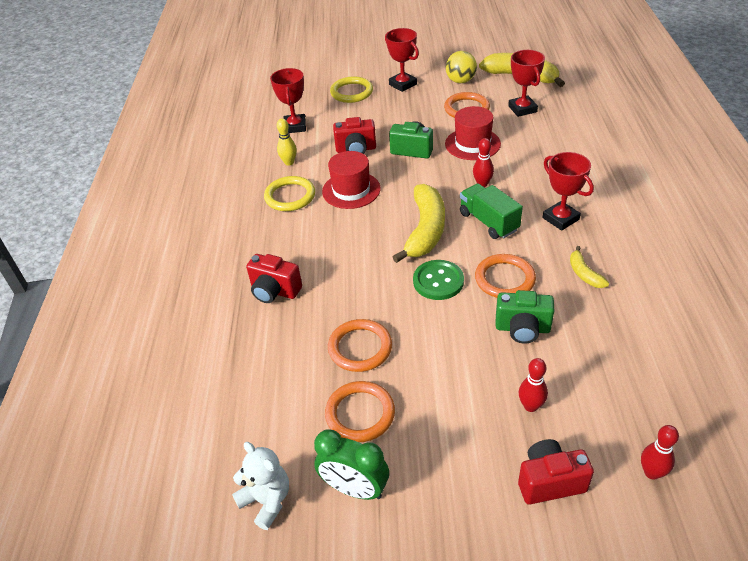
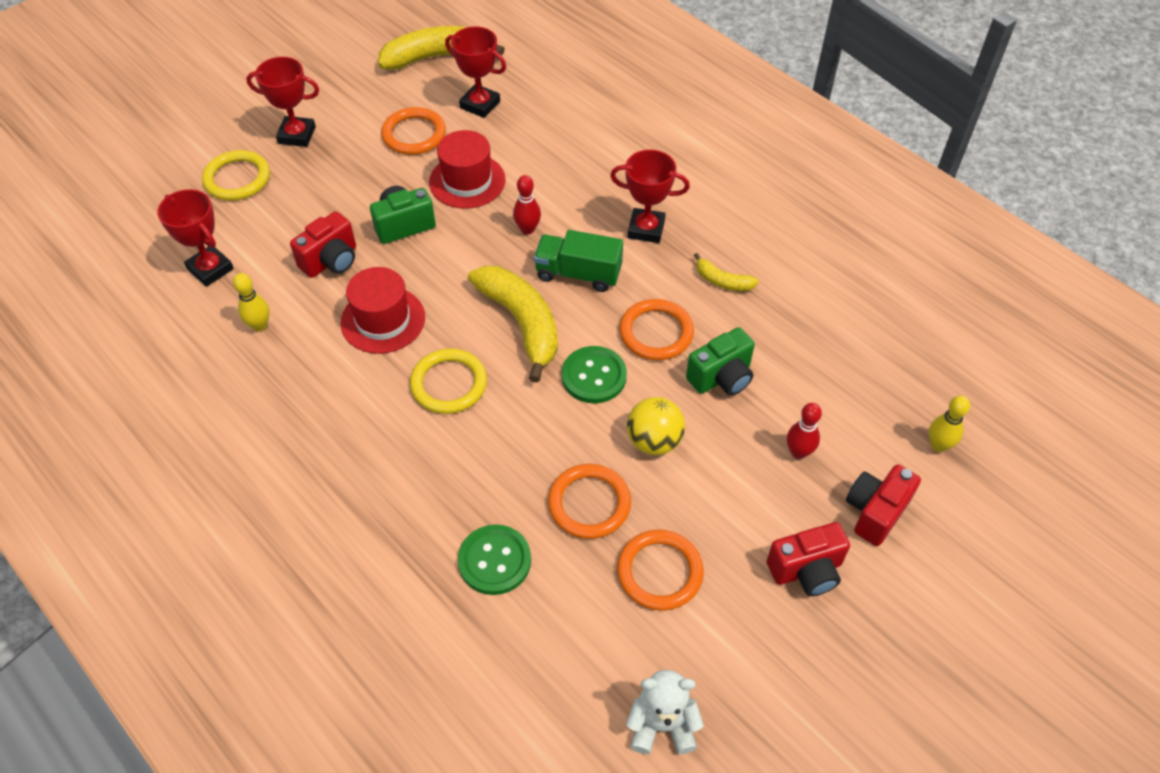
camera: 45 degrees left, 10 degrees up
red camera [246,254,302,303] -> red camera moved to [767,522,850,596]
yellow ring [264,176,315,211] -> yellow ring moved to [410,348,487,414]
green clock [314,429,389,500] -> none
yellow ball [446,51,477,83] -> yellow ball moved to [627,397,685,455]
red bowling pin [641,425,679,480] -> yellow bowling pin [929,396,970,452]
none -> green button [458,524,531,595]

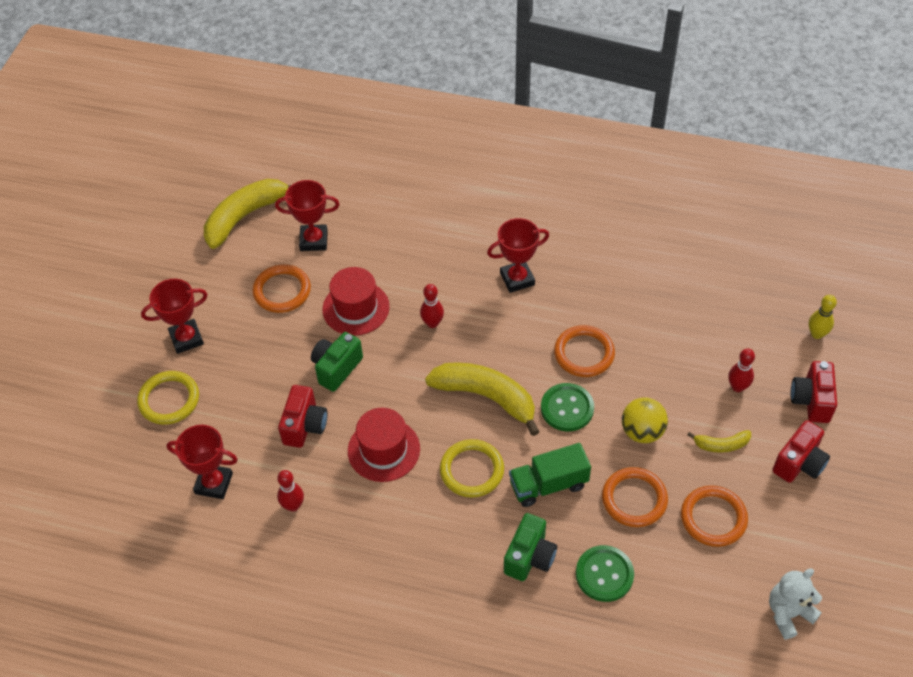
camera: 30 degrees left, 0 degrees up
yellow bowling pin [233,273,269,331] -> red bowling pin [277,470,304,512]
green truck [534,230,623,292] -> green truck moved to [509,443,591,507]
green camera [686,327,755,396] -> green camera moved to [504,513,557,581]
yellow banana [694,253,759,291] -> yellow banana moved to [687,430,751,453]

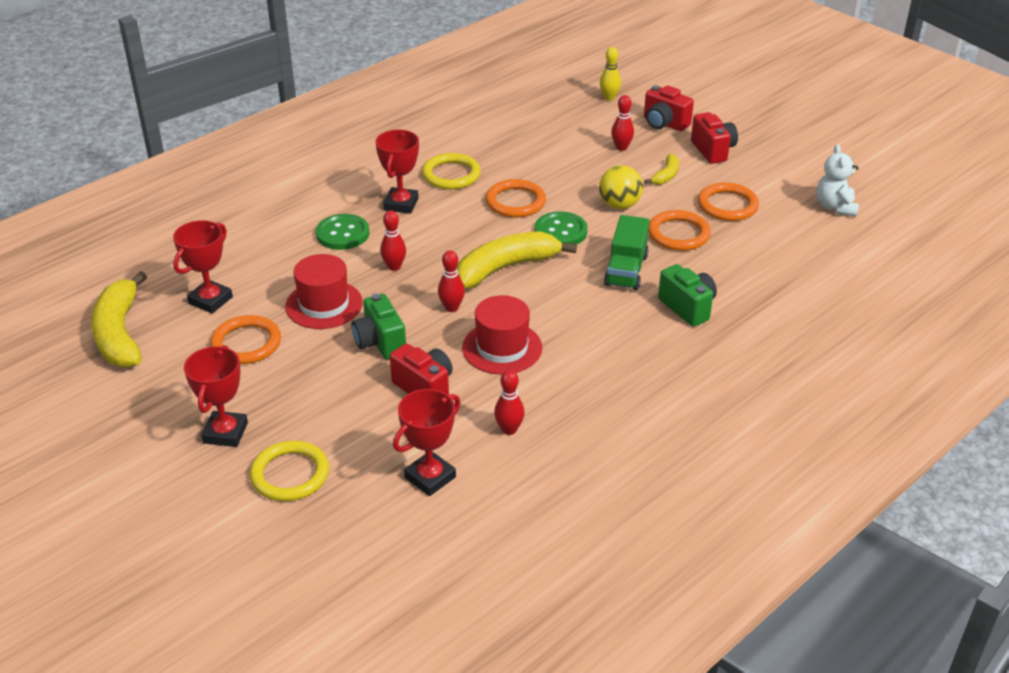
camera: 60 degrees left, 15 degrees down
yellow ring [440,439,504,498] -> yellow ring moved to [422,153,481,189]
green button [576,545,634,602] -> green button moved to [316,214,369,250]
none -> red bowling pin [438,250,465,312]

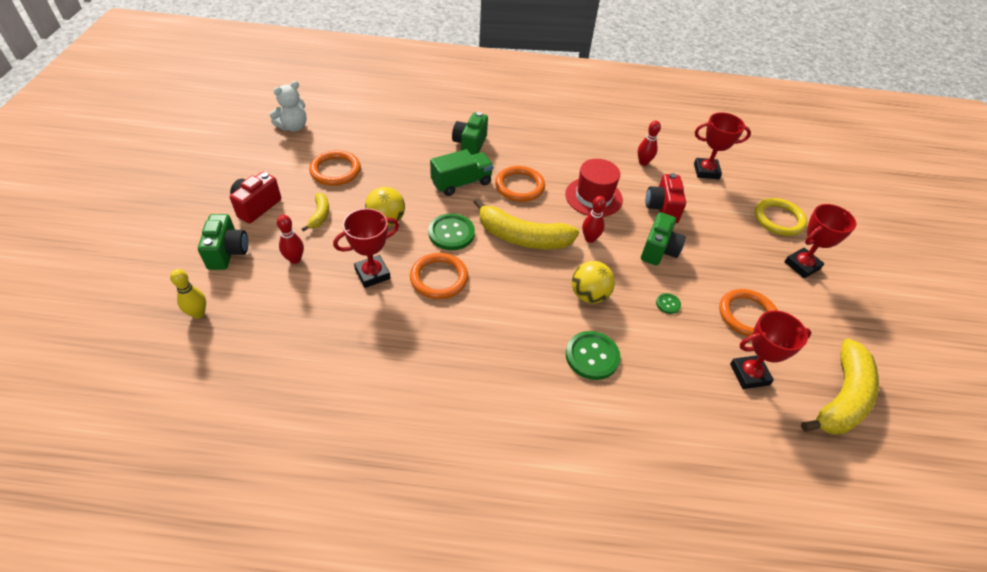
camera: 135 degrees left, 10 degrees up
red hat [285,254,363,329] -> green button [656,293,681,314]
red trophy [375,130,419,214] -> red trophy moved to [333,208,399,288]
red bowling pin [380,211,406,271] -> yellow ball [572,261,615,304]
yellow ring [422,153,481,189] -> none
red camera [644,85,694,131] -> green camera [198,214,248,270]
yellow banana [644,154,679,185] -> yellow banana turned 105 degrees clockwise [301,193,329,232]
orange ring [648,210,711,251] -> orange ring moved to [495,166,545,202]

